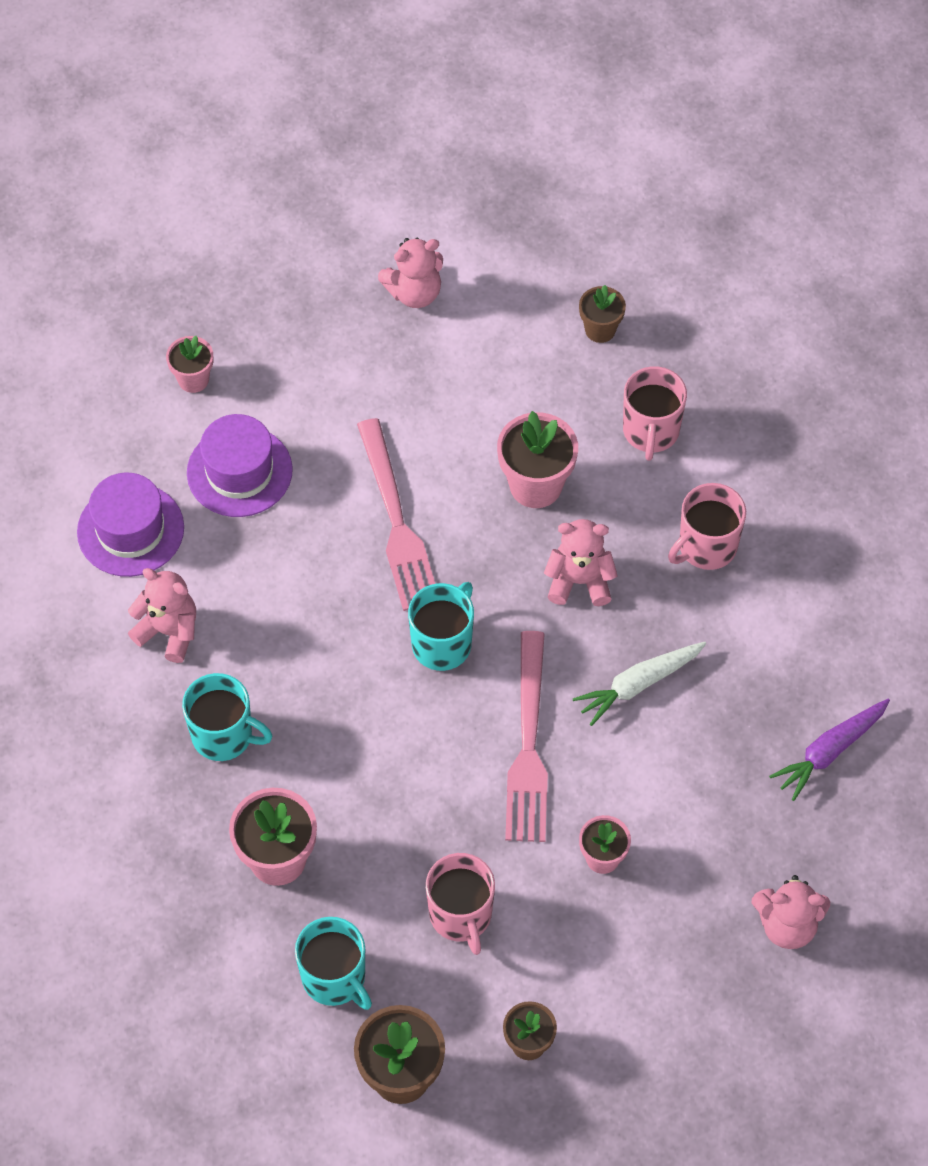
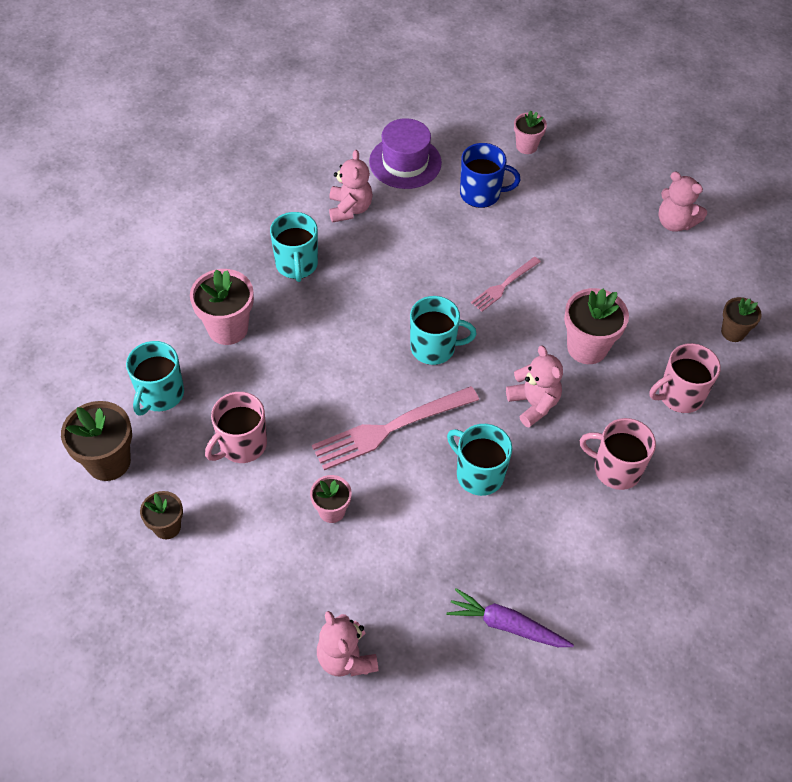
camera: 60 degrees right, 5 degrees down
purple hat [187,414,293,517] -> blue mug [460,143,521,208]
pink fork [357,418,435,611] -> pink fork [471,257,541,312], size x0.55
white carrot [573,642,706,726] -> turquoise mug [447,424,512,496]

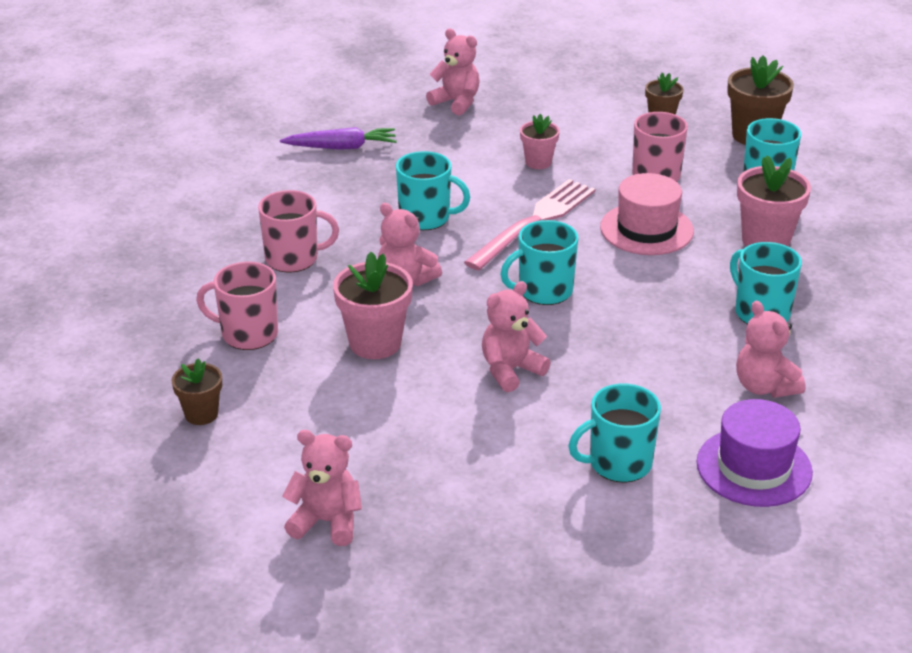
camera: 155 degrees right, 20 degrees down
blue mug [460,143,521,208] -> turquoise mug [568,384,661,483]
pink fork [471,257,541,312] -> pink teddy bear [482,281,551,392]
pink flower pot [514,110,547,154] -> none
pink mug [649,343,721,413] -> pink mug turned 120 degrees counterclockwise [196,262,278,350]
none -> pink hat [600,173,694,255]

